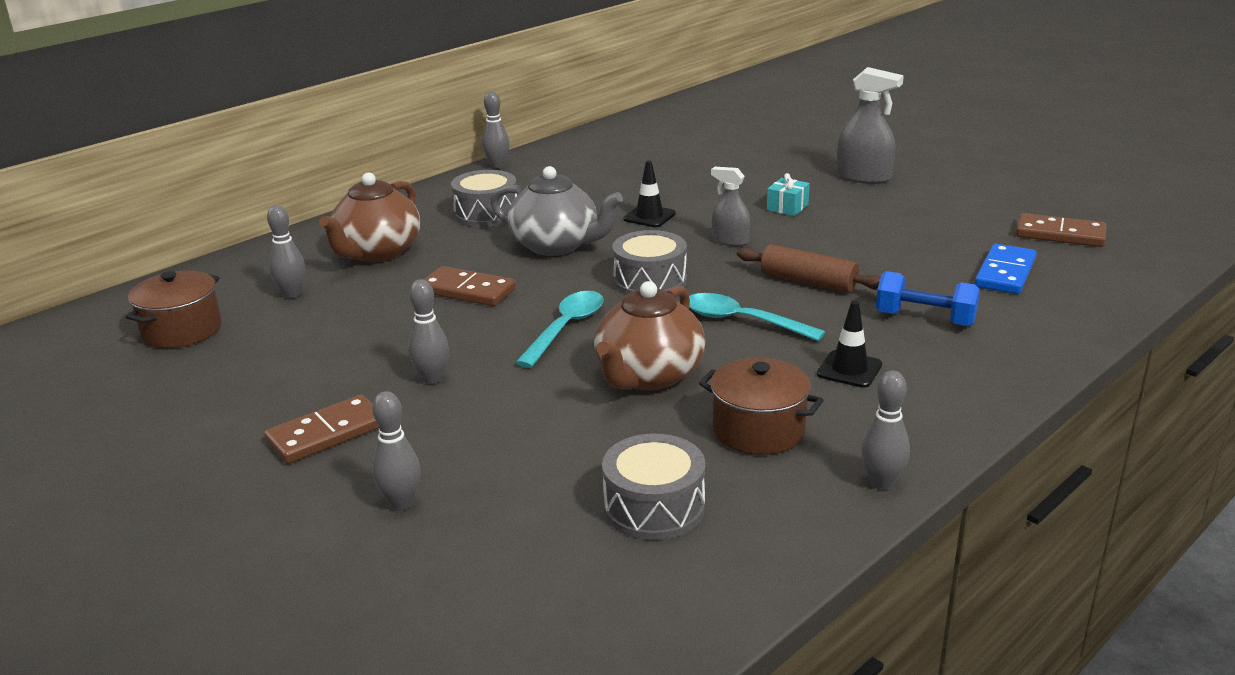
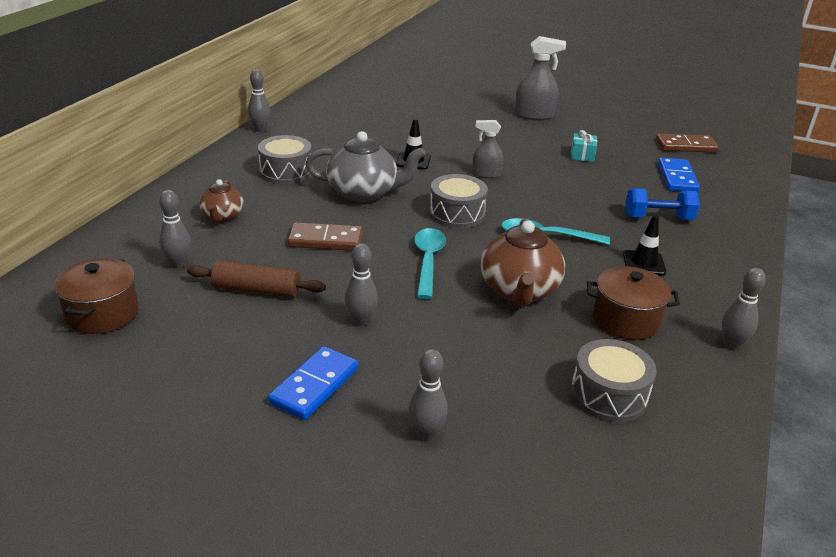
camera: 25 degrees left, 5 degrees up
brown domino [264,395,379,464] -> blue domino [268,346,359,420]
brown teapot [319,172,420,262] -> brown teapot [199,179,244,222], size x0.58
brown rolling pin [736,244,881,293] -> brown rolling pin moved to [187,260,326,297]
turquoise gift [767,173,810,216] -> turquoise gift moved to [571,130,597,162]

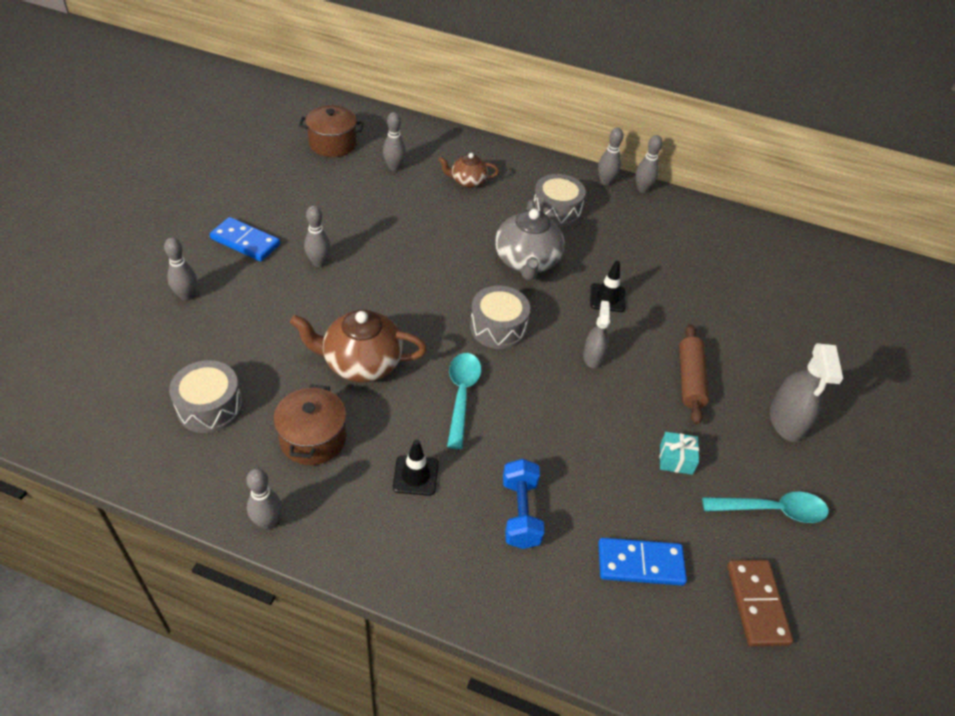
camera: 85 degrees right, 15 degrees up
brown rolling pin [187,260,326,297] -> brown rolling pin moved to [679,324,709,424]
brown domino [288,222,363,251] -> none
turquoise spoon [414,228,446,299] -> turquoise spoon moved to [702,492,829,523]
none -> grey bowling pin [598,128,624,185]

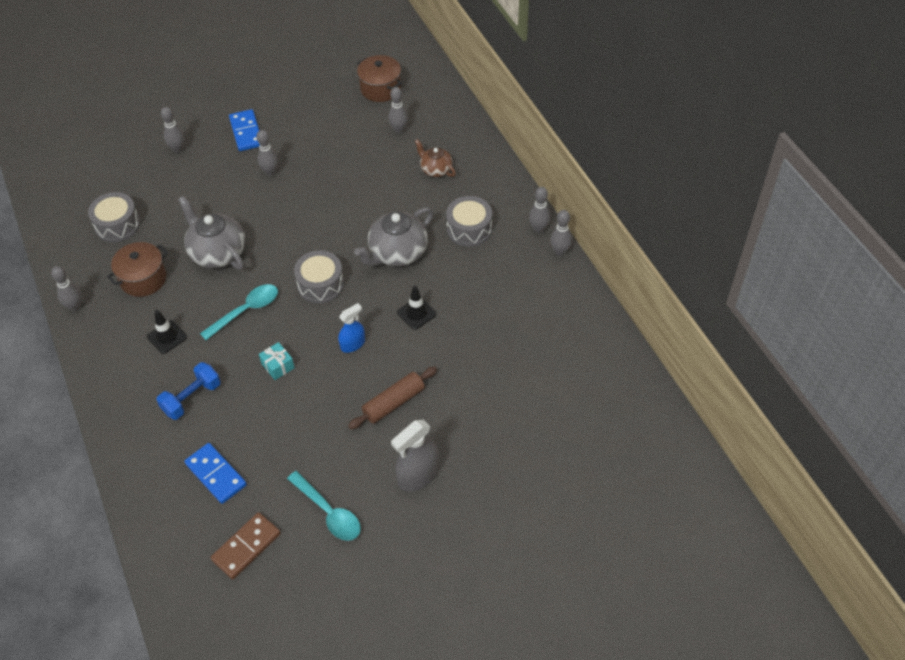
camera: 50 degrees right, 5 degrees up
brown teapot [290,310,427,382] -> grey teapot [178,196,245,270]
grey spray bottle [583,301,610,369] -> blue spray bottle [338,303,365,353]
turquoise gift [660,432,699,475] -> turquoise gift moved to [259,342,295,380]

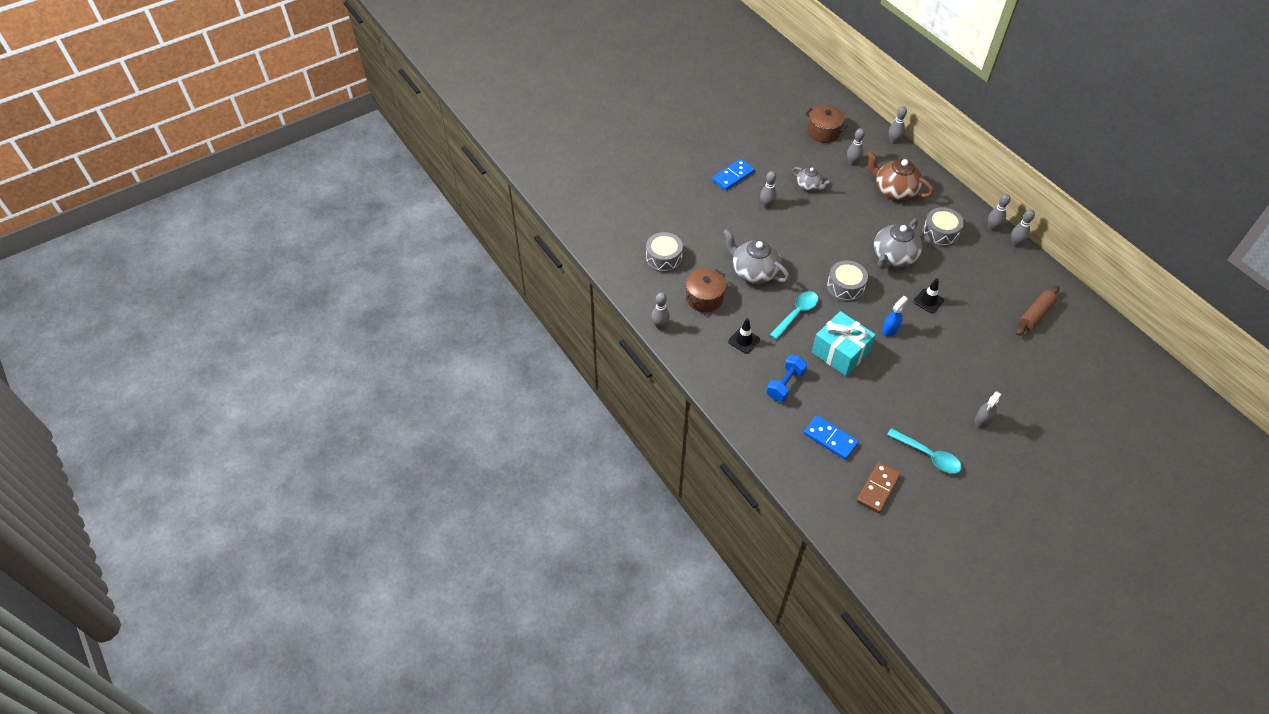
camera: 10 degrees left, 0 degrees up
grey bowling pin [161,107,185,153] -> grey bowling pin moved to [889,106,907,144]
blue domino [229,109,260,151] -> blue domino turned 75 degrees clockwise [712,159,754,190]
turquoise gift [259,342,295,380] -> turquoise gift [812,311,876,376], size x2.15
brown rolling pin [348,366,437,429] -> brown rolling pin moved to [1016,286,1059,336]
grey spray bottle [391,420,439,492] -> grey spray bottle [975,392,1001,428], size x0.63
brown teapot [415,139,456,177] -> brown teapot [866,151,933,201], size x1.73
none -> grey teapot [793,167,831,191]

